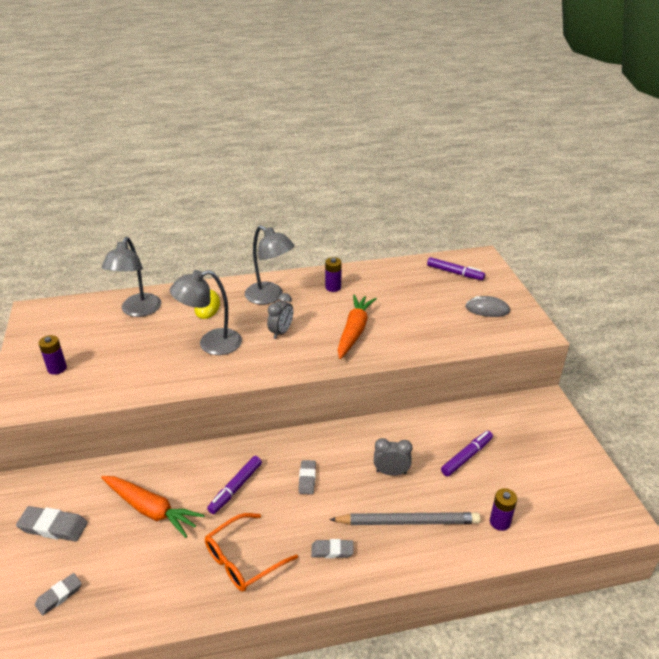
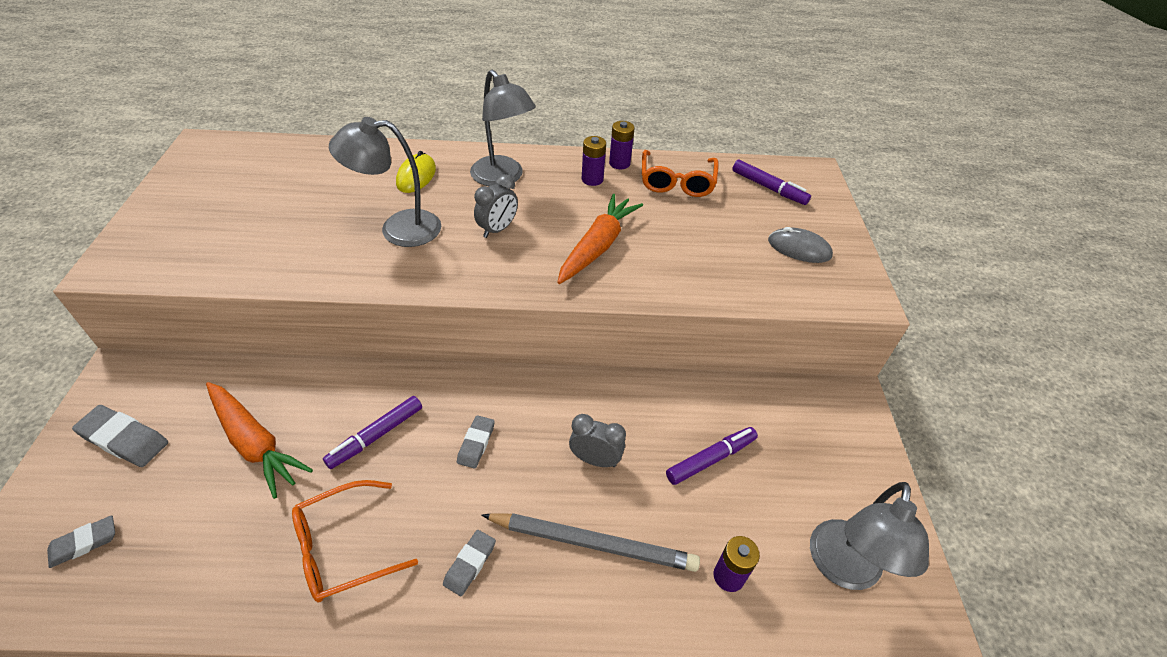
camera: 10 degrees right, 10 degrees up
purple battery [38,335,67,375] -> purple battery moved to [609,121,635,169]
grey lamp [101,237,161,317] -> grey lamp moved to [810,482,929,590]
grey eraser [311,539,354,558] -> grey eraser turned 75 degrees counterclockwise [443,530,496,596]
none -> orange glasses [642,150,719,197]

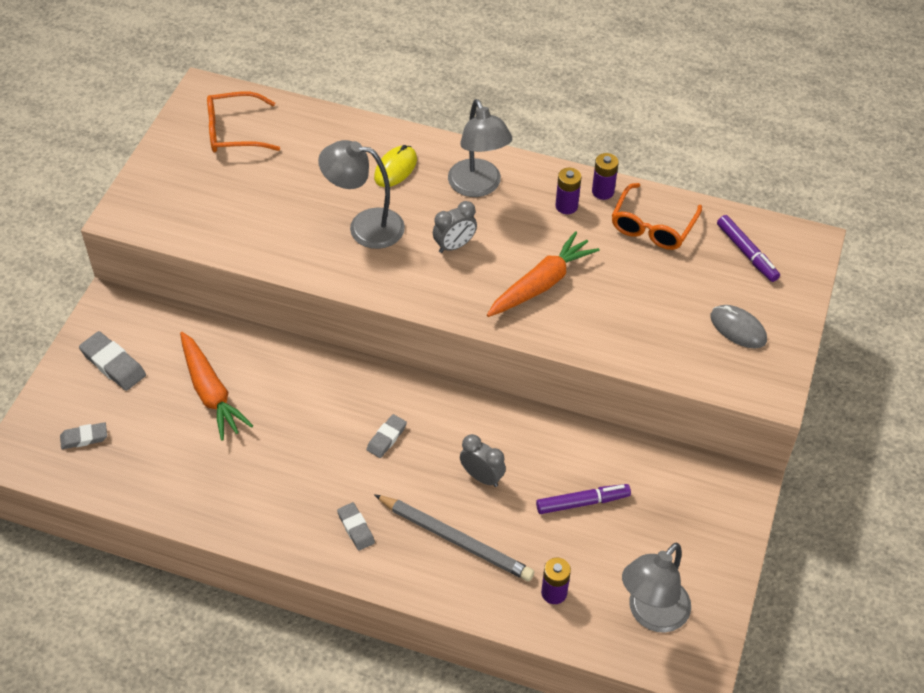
camera: 20 degrees right, 5 degrees up
orange glasses [292,480,418,602] -> orange glasses moved to [207,92,280,152]
purple marker [323,396,422,469] -> none
grey eraser [443,530,496,596] -> grey eraser turned 75 degrees counterclockwise [337,502,375,551]

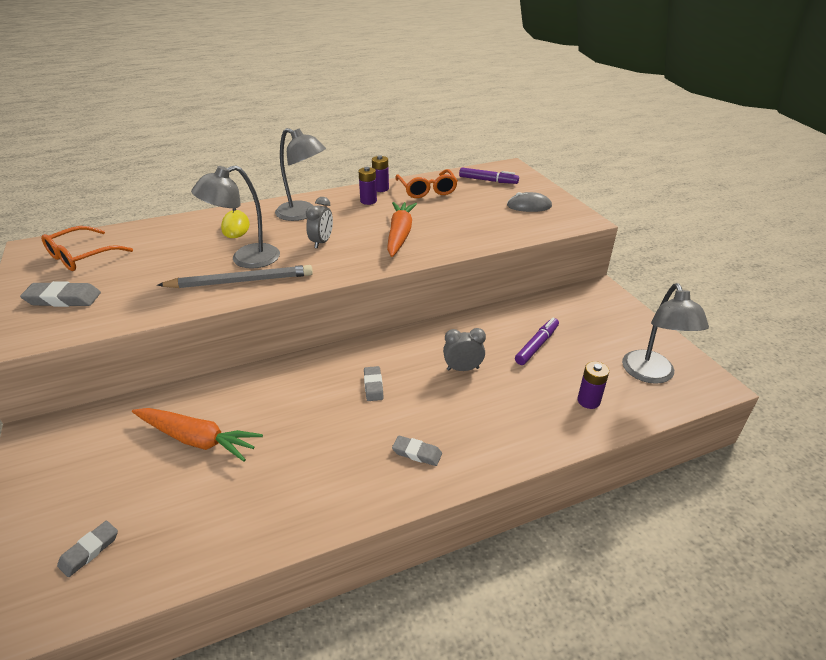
camera: 40 degrees left, 15 degrees down
grey eraser [79,331,146,391] -> grey eraser moved to [20,281,101,307]
grey pencil [374,494,534,581] -> grey pencil moved to [157,265,313,288]

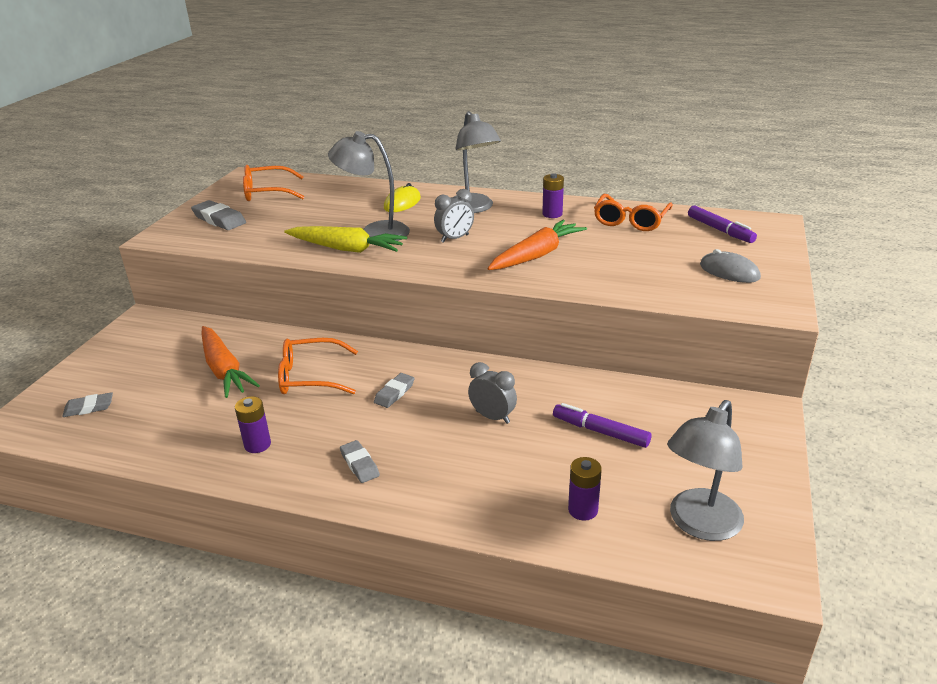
camera: 40 degrees right, 5 degrees down
grey pencil [157,265,313,288] -> yellow carrot [284,226,407,253]
purple battery [372,156,389,192] -> purple battery moved to [235,396,271,453]
purple marker [515,318,559,365] -> purple marker turned 135 degrees counterclockwise [553,403,651,448]
none -> orange glasses [278,338,358,394]

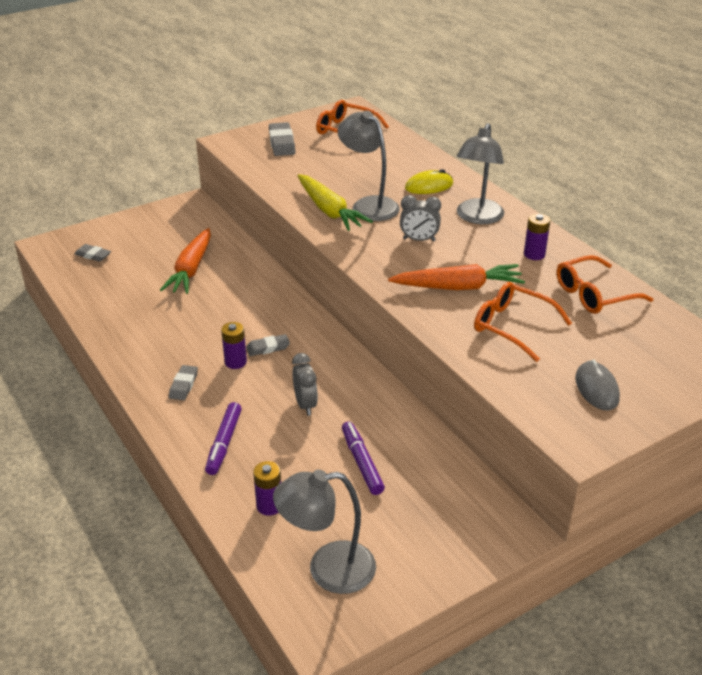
camera: 40 degrees right, 5 degrees up
purple battery [235,396,271,453] -> purple battery moved to [221,322,247,369]
orange glasses [278,338,358,394] -> orange glasses moved to [474,282,572,362]
purple marker [688,206,757,243] -> purple marker moved to [205,402,242,475]

